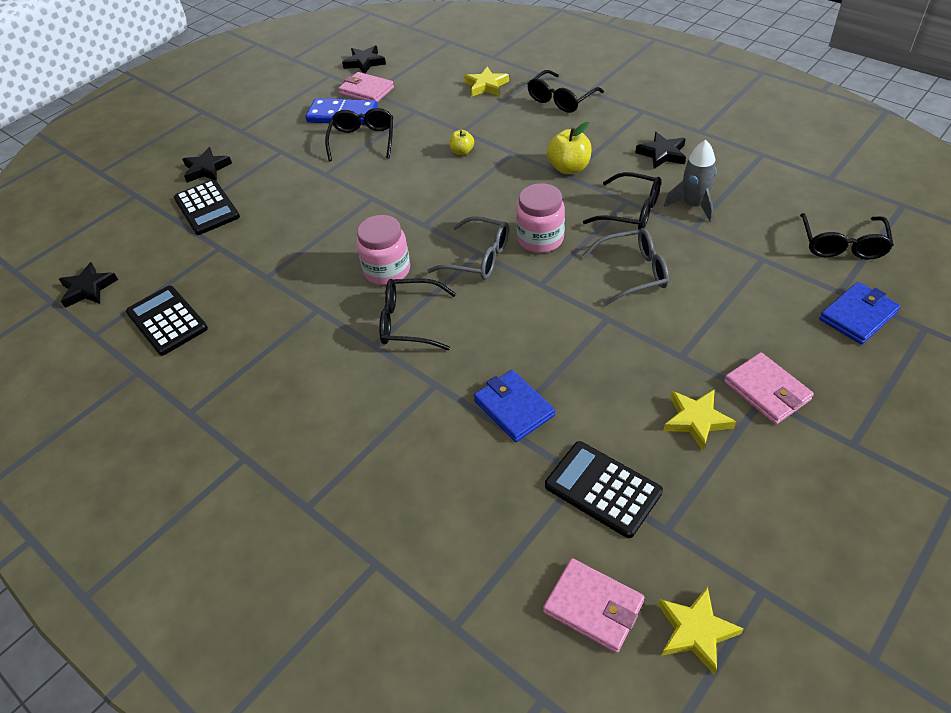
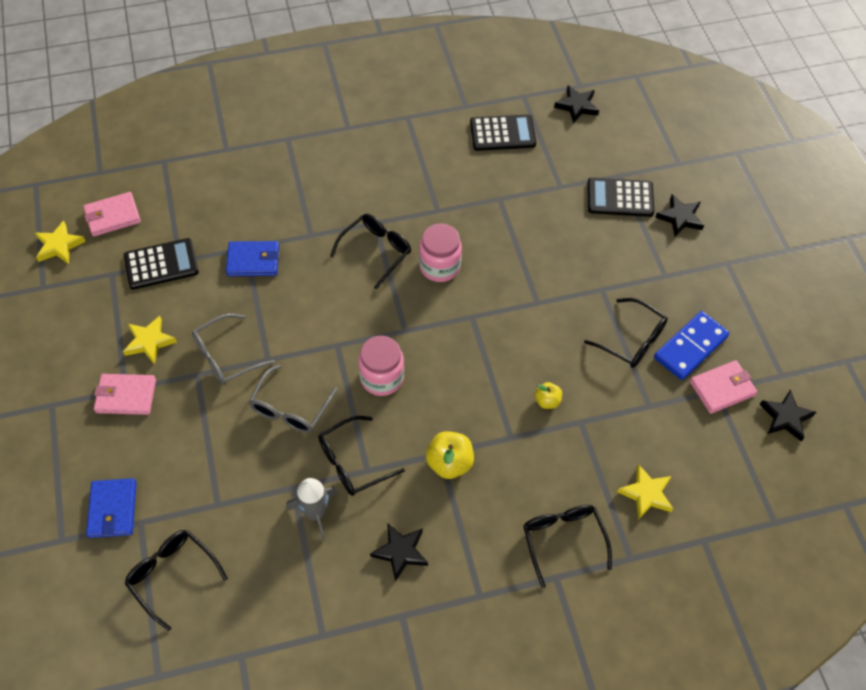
camera: 120 degrees right, 10 degrees up
grey glasses [427,216,509,280] -> grey glasses moved to [192,313,275,385]

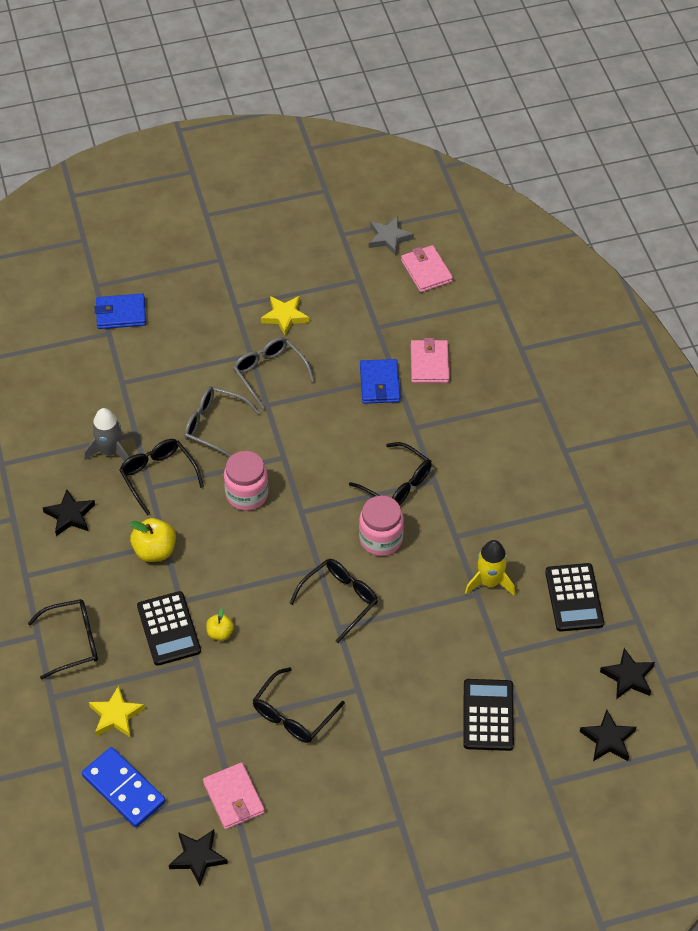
camera: 90 degrees right, 5 degrees down
yellow star [35,221,86,264] -> grey star [369,216,414,256]
pink wallet [94,374,156,415] -> pink wallet moved to [411,338,449,383]
black calculator [124,238,199,290] -> black calculator moved to [137,591,201,666]
black glasses [124,530,228,631] -> black glasses moved to [289,559,378,643]
blue domino [654,311,730,380] -> blue domino moved to [82,747,166,828]
black star [655,194,704,237] -> black star moved to [580,710,637,761]
none -> yellow rocket [465,540,515,595]

